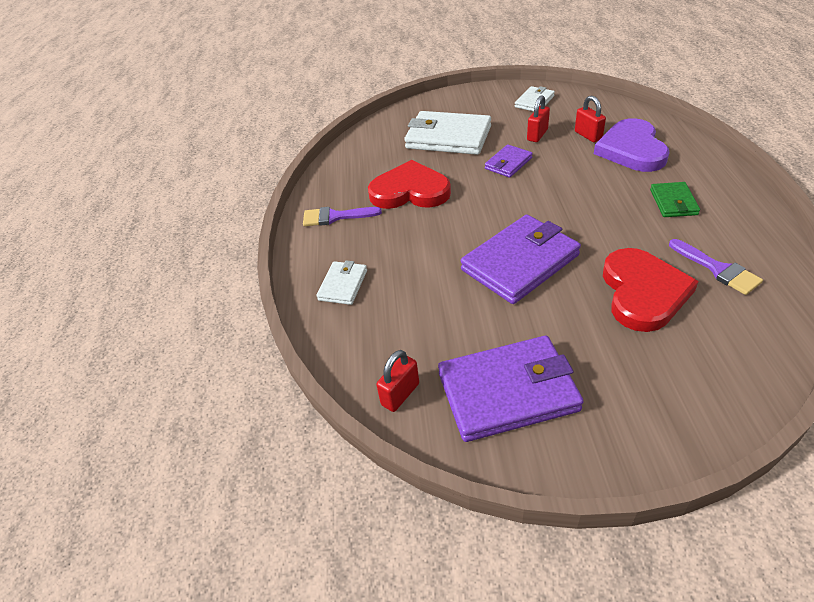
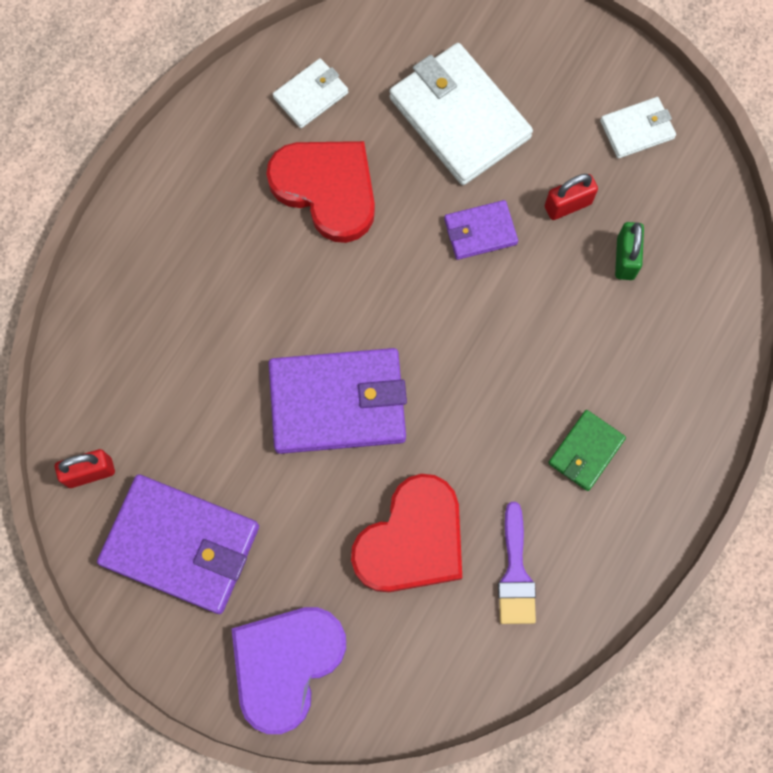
camera: 30 degrees right, 30 degrees up
purple brush [303,207,382,226] -> none
white wallet [316,260,367,305] -> white wallet moved to [273,58,348,128]
red padlock [575,96,606,142] -> green padlock [615,222,644,280]
purple heart [594,118,670,172] -> purple heart moved to [232,607,346,734]

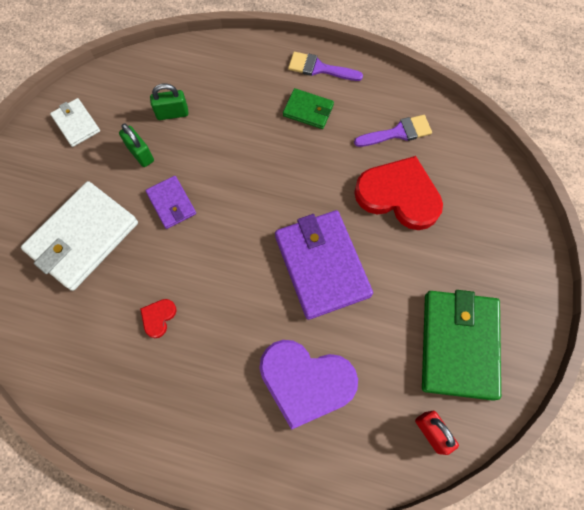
camera: 105 degrees left, 5 degrees down
purple wallet [97,474,259,614] -> green wallet [422,290,501,401]
purple heart [232,607,346,734] -> purple heart moved to [259,340,358,430]
red heart [266,141,375,243] -> red heart [140,299,177,338], size x0.43
white wallet [273,58,348,128] -> none
red padlock [545,174,598,220] -> green padlock [119,124,154,167]
none -> purple brush [288,52,363,81]

